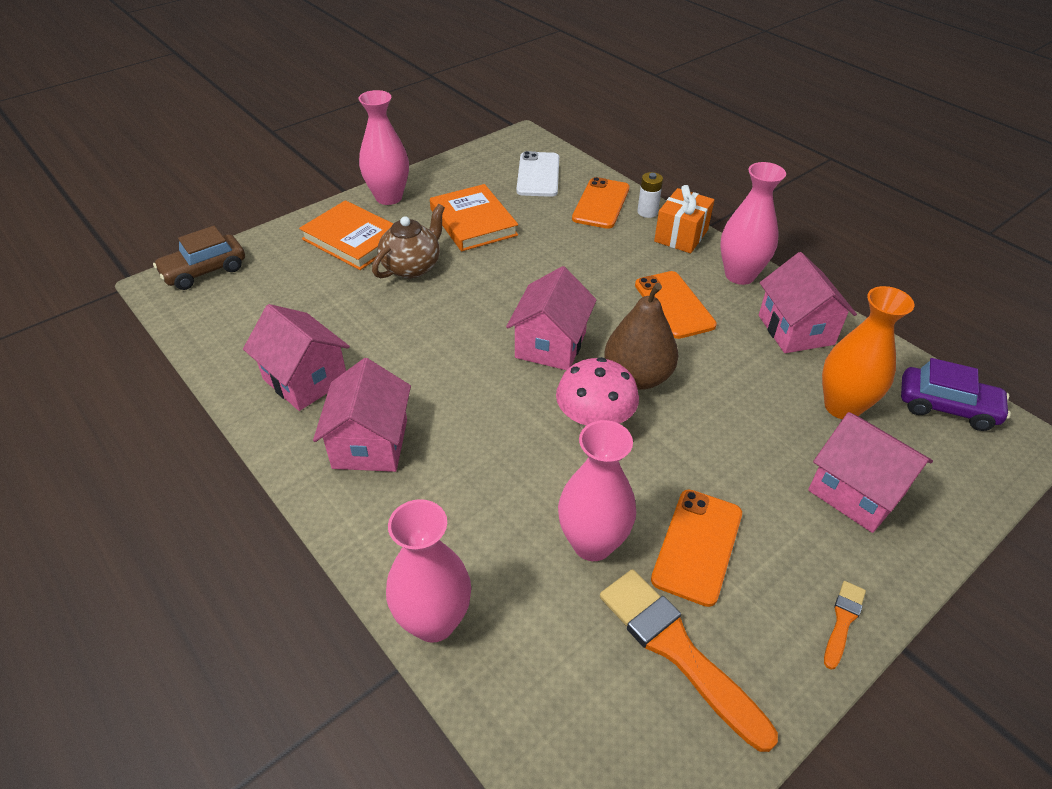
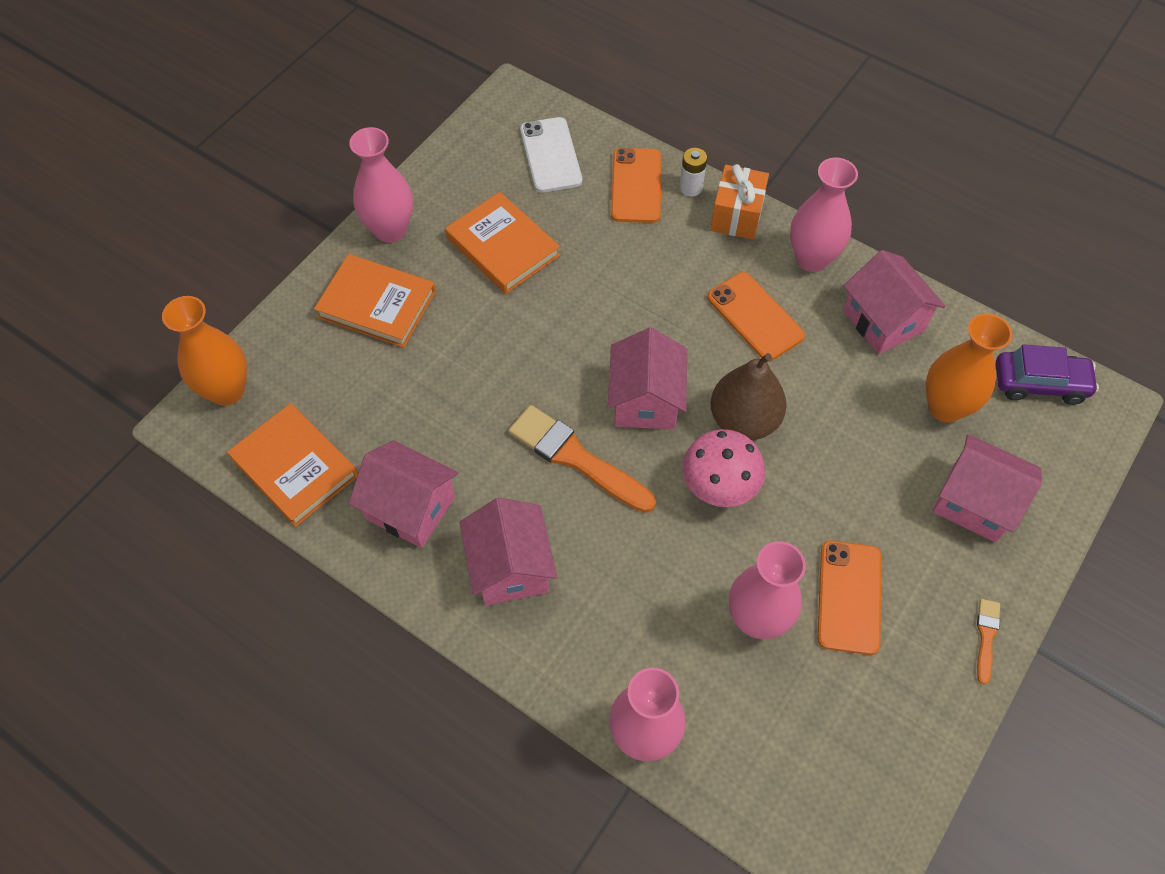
camera: 15 degrees left, 15 degrees up
brown car [153,226,245,290] -> orange vase [162,296,247,406]
brown teapot [372,204,445,279] -> none
orange brush [600,569,778,752] -> orange brush moved to [508,405,656,513]
none -> orange book [227,403,358,527]

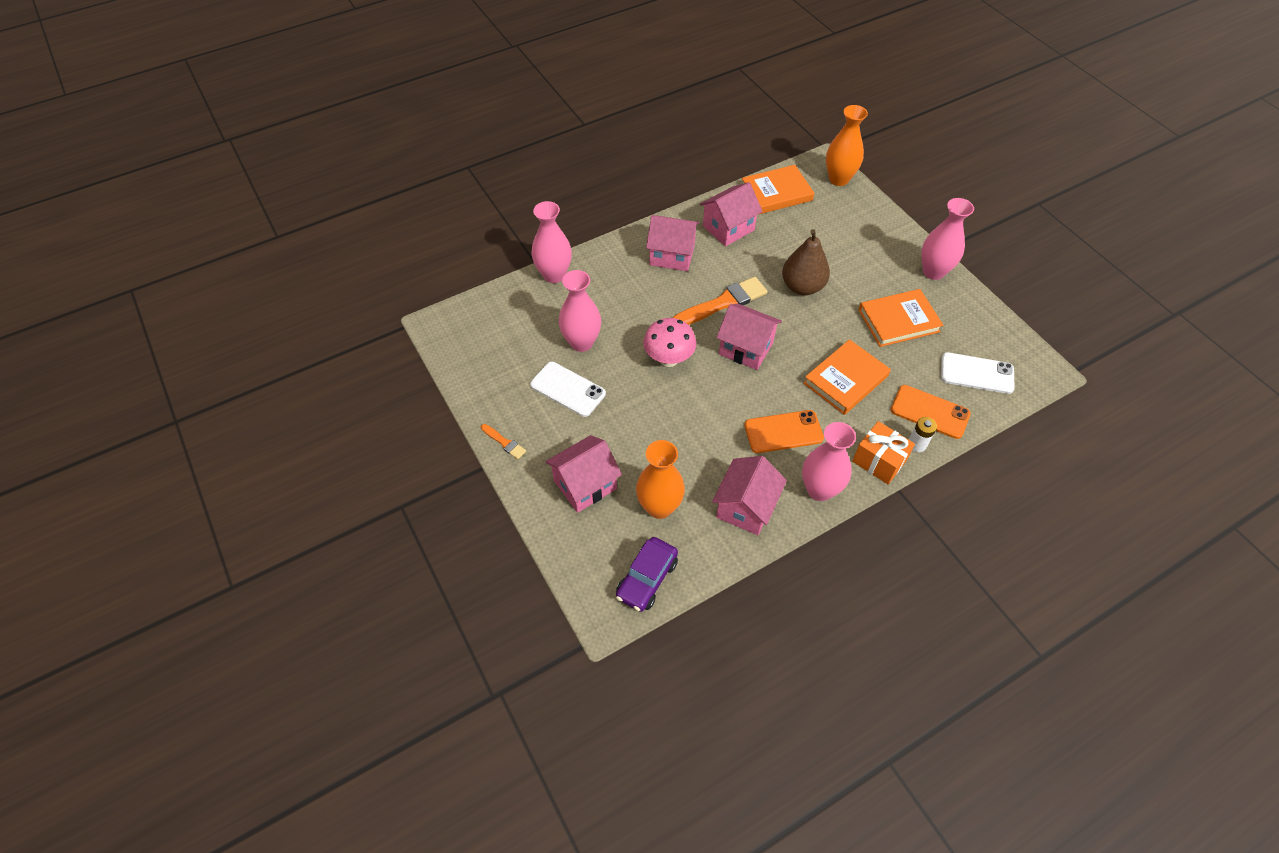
camera: 115 degrees right, 5 degrees down
orange book [314,254,436,348] -> orange book moved to [803,339,891,415]
brown pear [711,353,787,440] -> brown pear moved to [782,229,830,295]
orange phone [817,541,881,655] -> white phone [530,362,606,417]
pink house [843,250,946,354] -> pink house turned 60 degrees counterclockwise [712,456,787,535]

